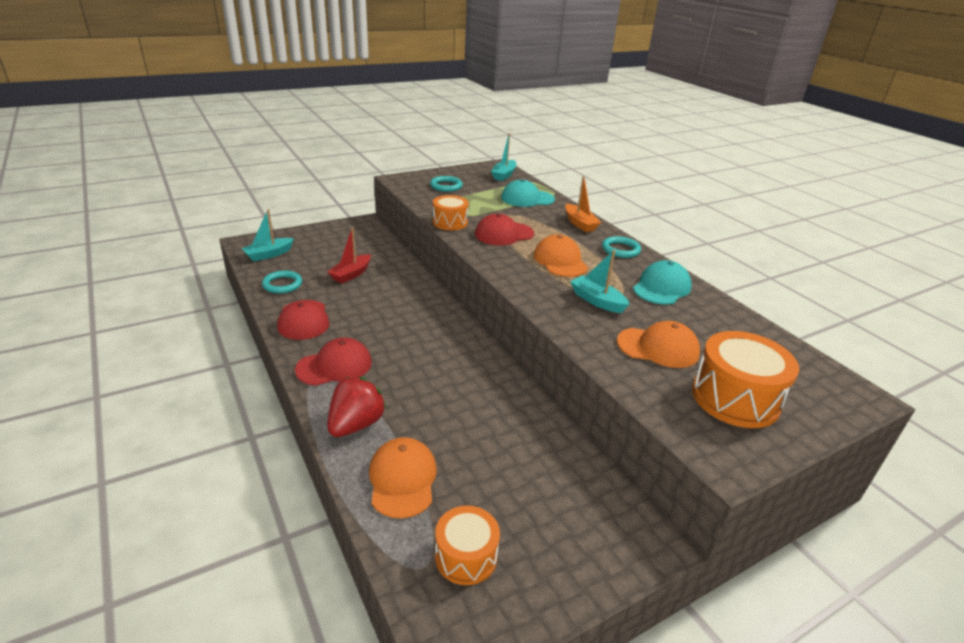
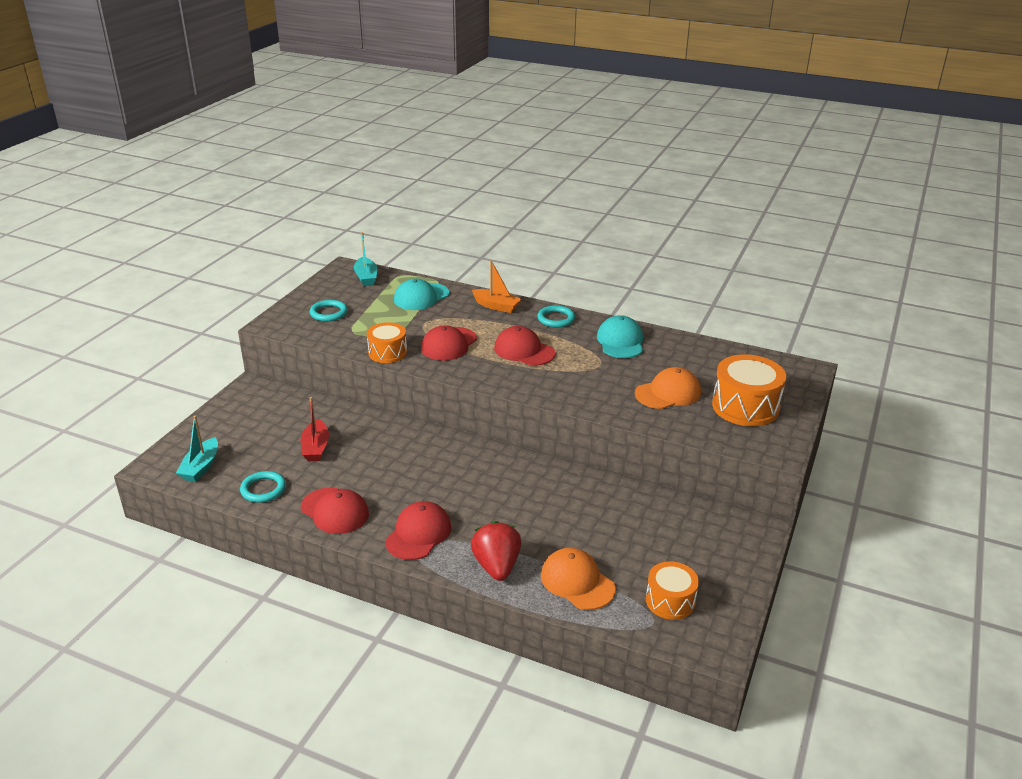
camera: 35 degrees left, 0 degrees up
orange cap [534,234,588,277] -> red cap [494,326,556,366]
turquoise boat [570,250,630,313] -> none

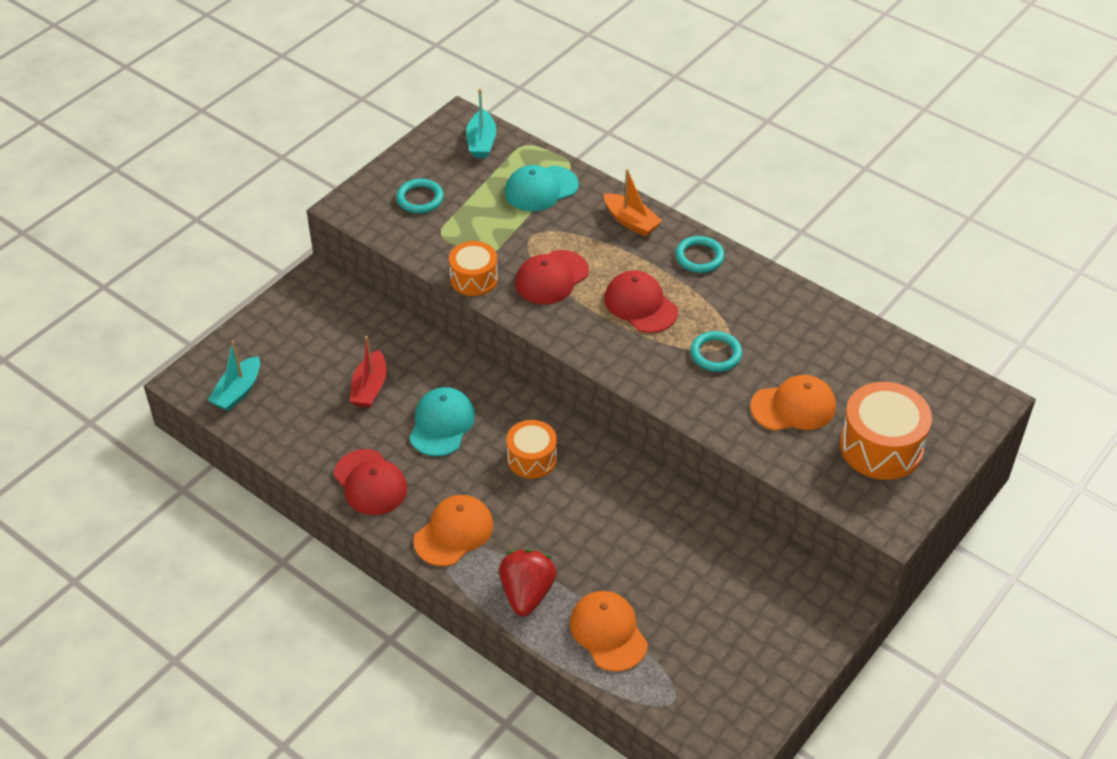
camera: 15 degrees right, 15 degrees up
turquoise ring [240,471,286,503] -> turquoise ring moved to [690,331,742,372]
red cap [385,501,451,560] -> orange cap [414,495,493,566]
turquoise cap [597,315,643,358] -> turquoise cap moved to [409,387,475,456]
orange drum [646,561,699,620] -> orange drum moved to [506,420,557,479]

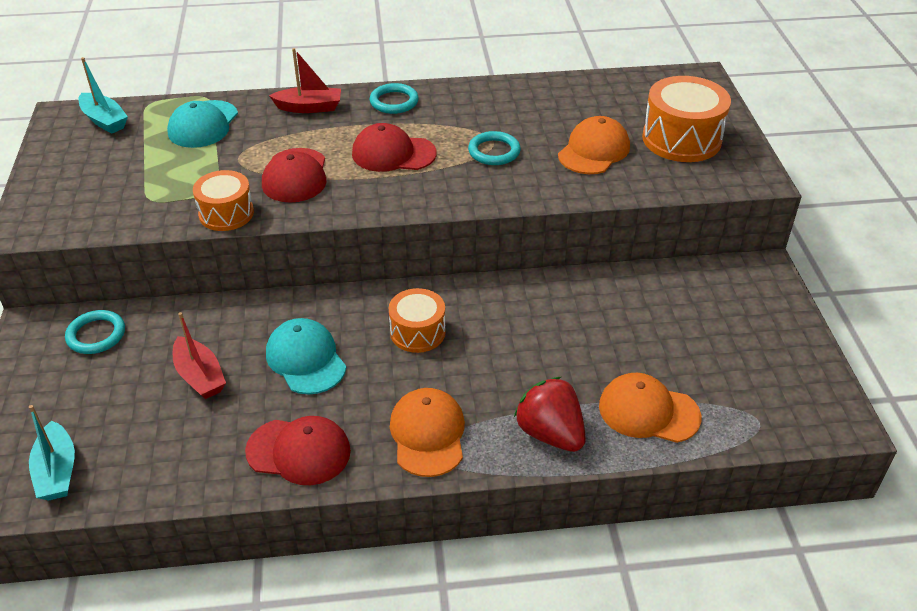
camera: 45 degrees left, 5 degrees down
turquoise ring [396,179,444,213] -> turquoise ring moved to [65,310,125,354]
orange boat [604,169,662,237] -> red boat [269,48,341,113]

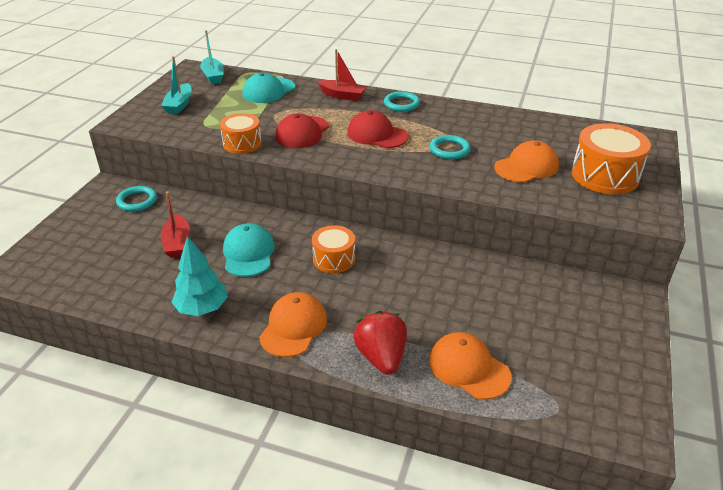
camera: 25 degrees right, 5 degrees down
turquoise boat [29,405,75,501] -> turquoise boat moved to [161,56,192,114]
red cap [245,416,351,485] -> turquoise tree [171,236,228,316]

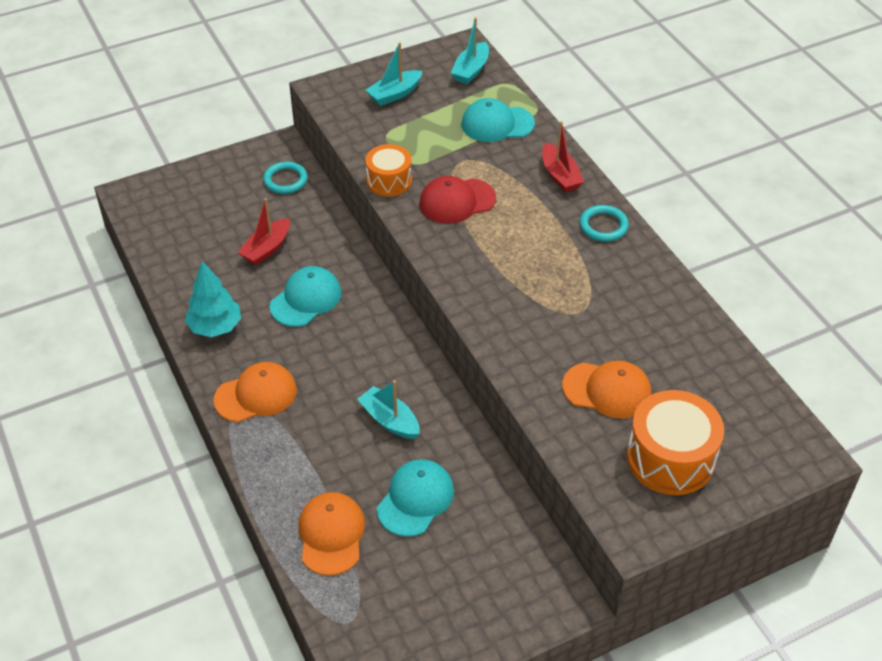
camera: 45 degrees right, 10 degrees up
orange drum [312,225,355,273] -> none
red cap [347,110,408,148] -> none
red strawberry [353,311,407,375] -> none
turquoise ring [430,135,470,159] -> none
none -> turquoise boat [357,380,420,439]
none -> turquoise cap [377,459,454,537]

